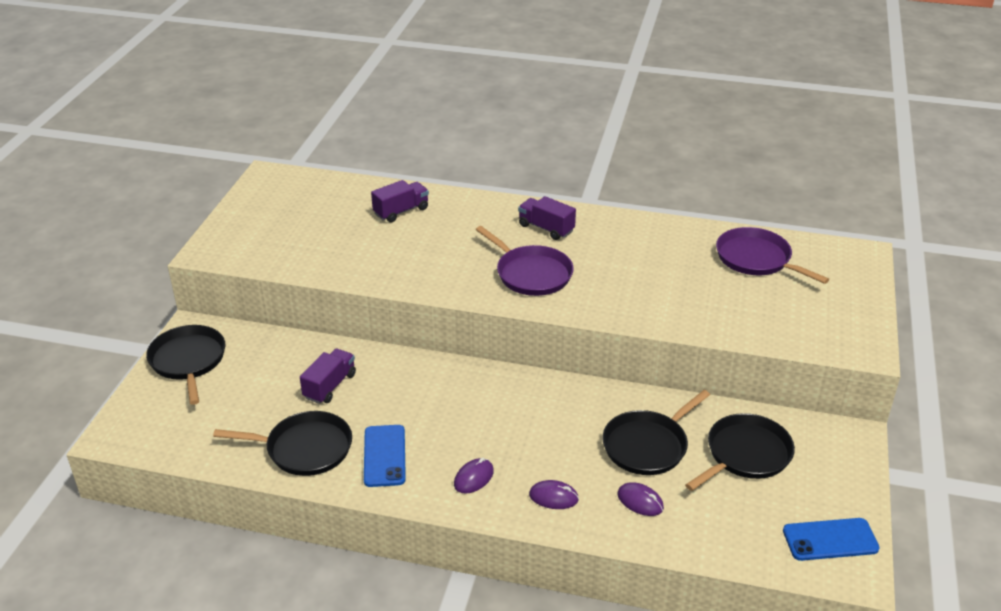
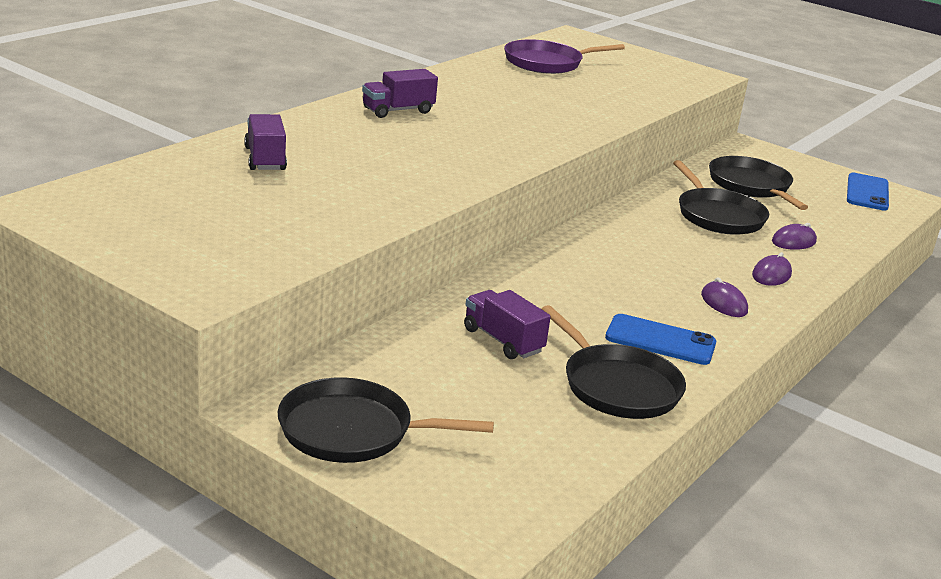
camera: 70 degrees left, 10 degrees down
black pan [213,411,352,476] -> black pan turned 120 degrees clockwise [542,305,686,419]
purple pan [476,226,573,296] -> none

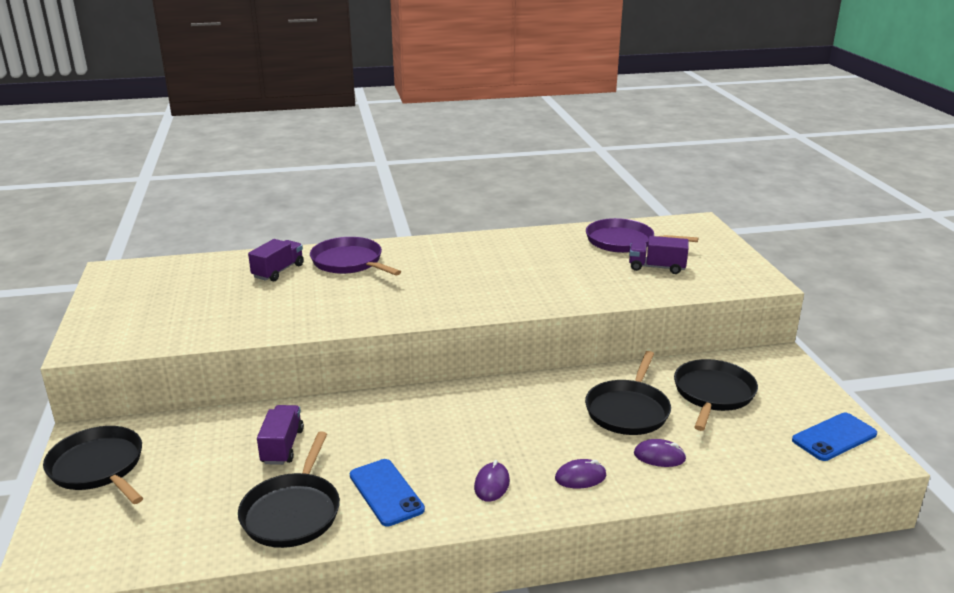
camera: 45 degrees right, 0 degrees up
purple truck [362,69,438,118] -> purple truck moved to [629,236,689,274]
none -> purple pan [310,237,401,276]

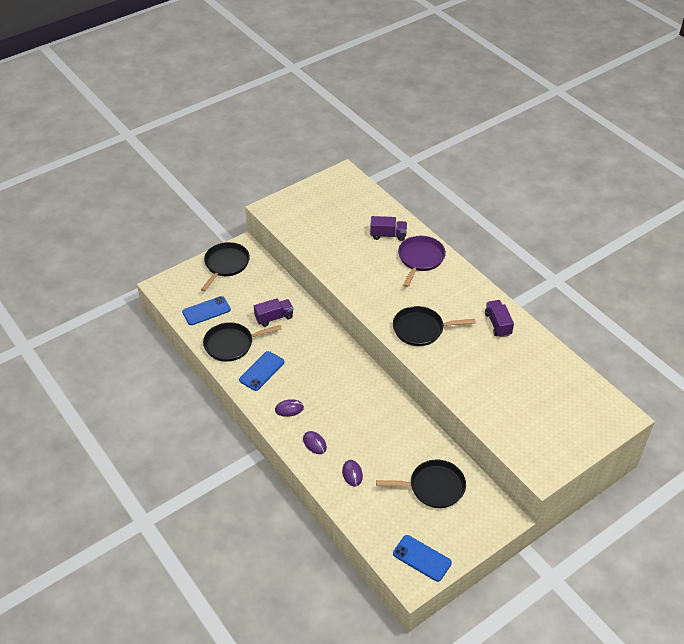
camera: 65 degrees right, 20 degrees up
black pan [585,351,671,435] -> black pan moved to [393,306,476,346]
purple pan [586,218,698,253] -> none
purple truck [629,236,689,274] -> purple truck moved to [485,300,514,337]
none -> blue phone [182,296,231,325]

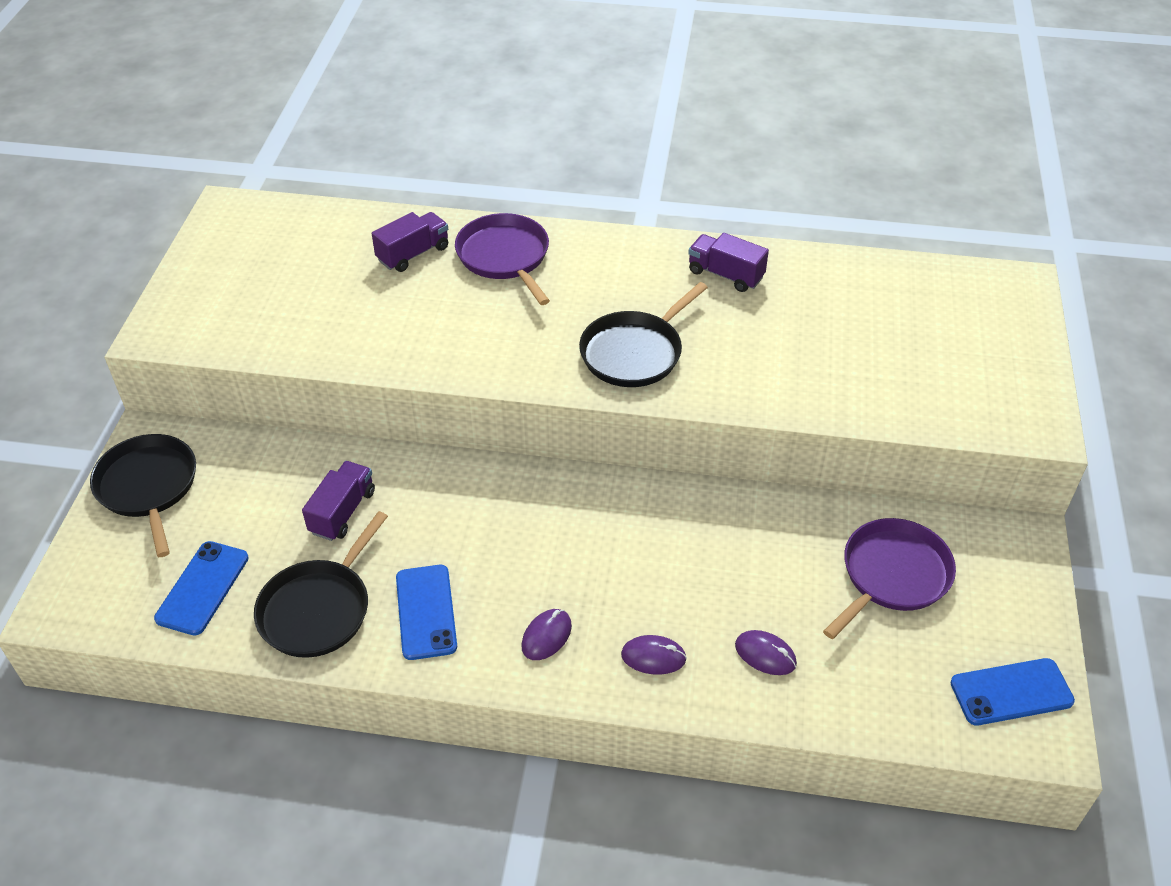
camera: 45 degrees left, 0 degrees up
black pan [376,459,466,508] -> purple pan [823,518,956,639]

